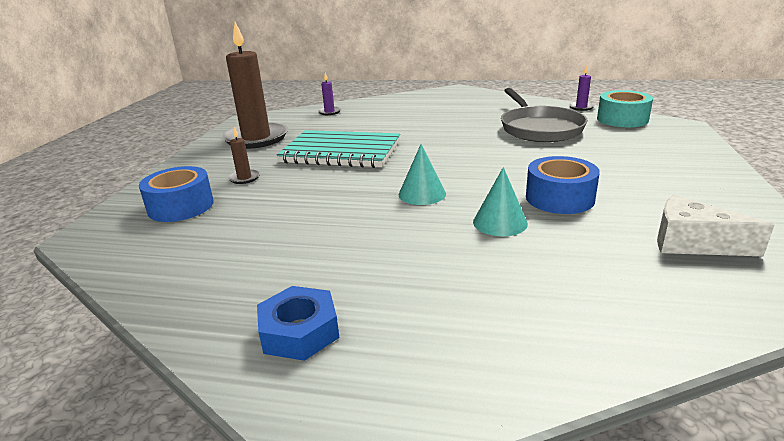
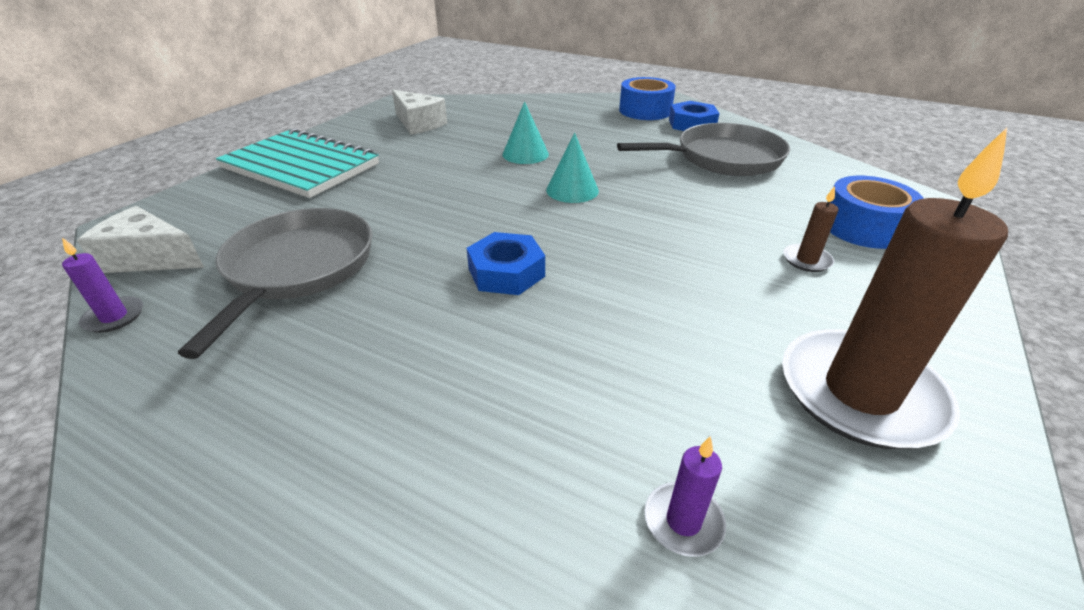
camera: 165 degrees left, 10 degrees up
turquoise notebook [277,130,400,168] -> turquoise notebook moved to [216,128,379,198]
blue tape [526,156,600,214] -> blue tape moved to [619,77,676,120]
turquoise tape [597,90,653,127] -> white cheese [77,206,204,273]
none -> blue nut [467,232,545,295]
none -> grey pan [617,123,790,176]

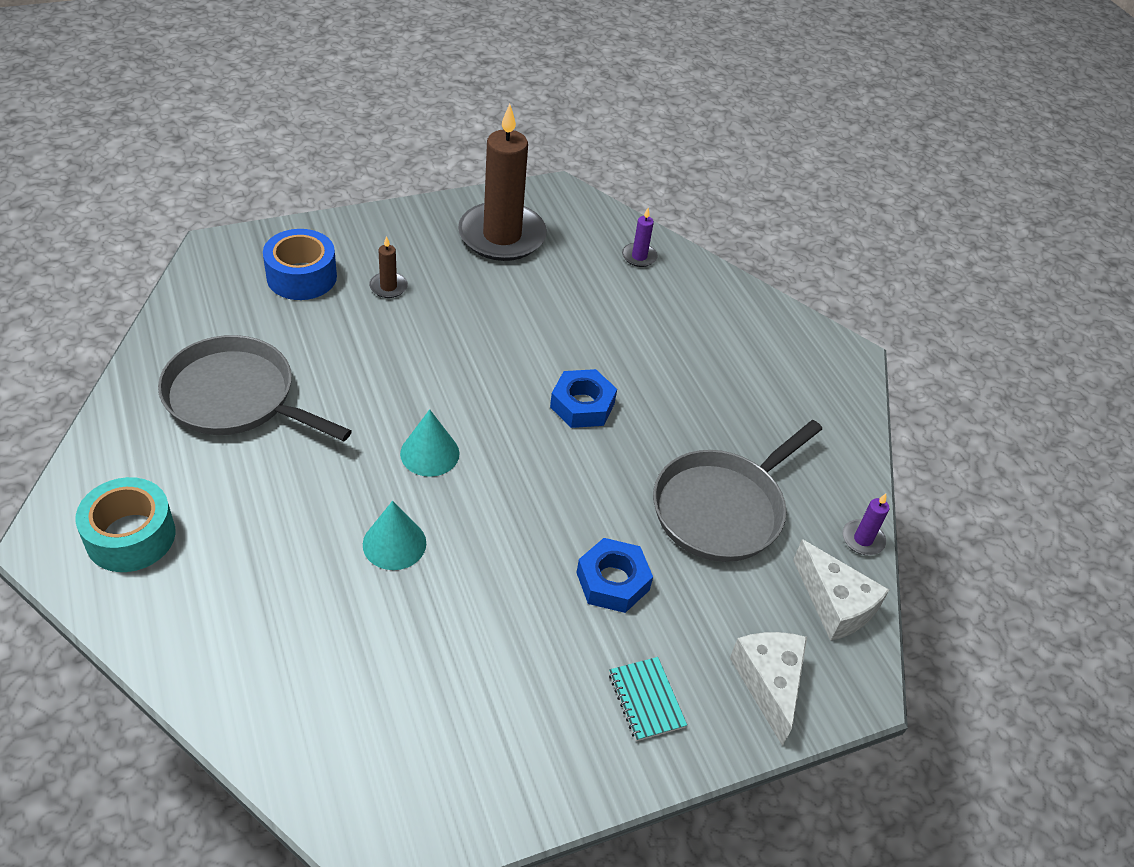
camera: 145 degrees left, 10 degrees up
turquoise notebook [216,128,379,198] -> turquoise notebook [609,657,687,741], size x0.43
white cheese [392,89,447,135] -> white cheese moved to [730,632,807,746]
blue tape [619,77,676,120] -> turquoise tape [75,477,175,572]
blue nut [669,101,720,131] -> blue nut moved to [577,538,653,613]

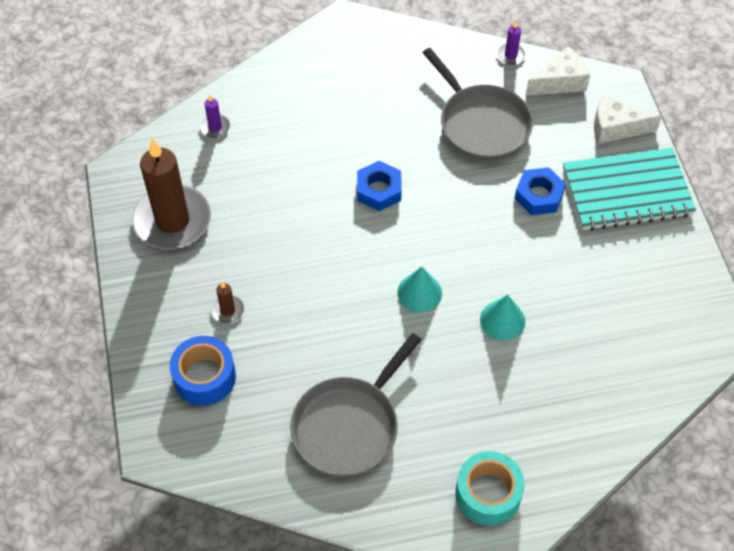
camera: 75 degrees left, 10 degrees up
turquoise notebook [609,657,687,741] -> turquoise notebook [563,148,696,231], size x2.34

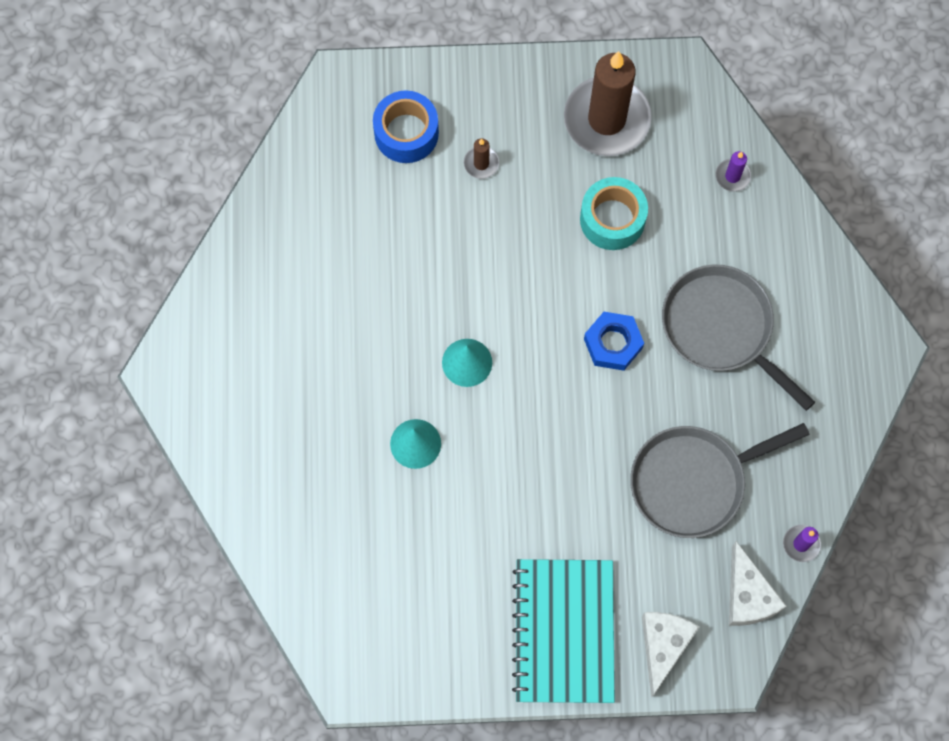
camera: 100 degrees right, 15 degrees up
grey pan [290,333,422,477] -> grey pan moved to [662,264,815,411]
turquoise tape [455,451,525,526] -> turquoise tape moved to [580,177,648,250]
blue nut [514,167,566,215] -> none

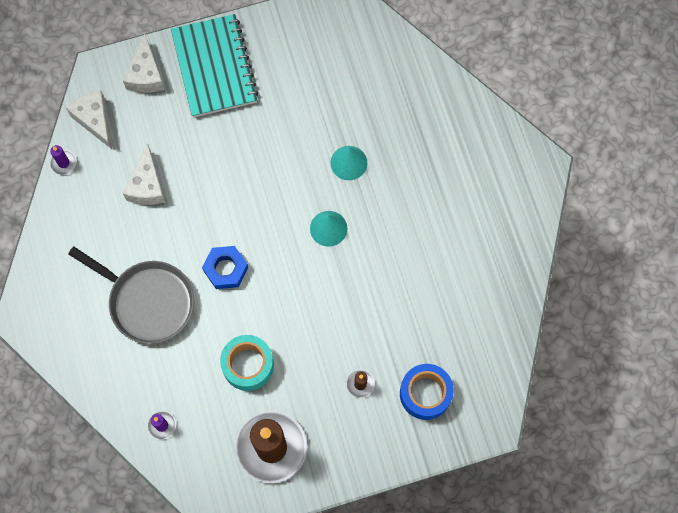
camera: 165 degrees right, 0 degrees up
grey pan [630,423,810,538] -> white cheese [123,144,165,205]

